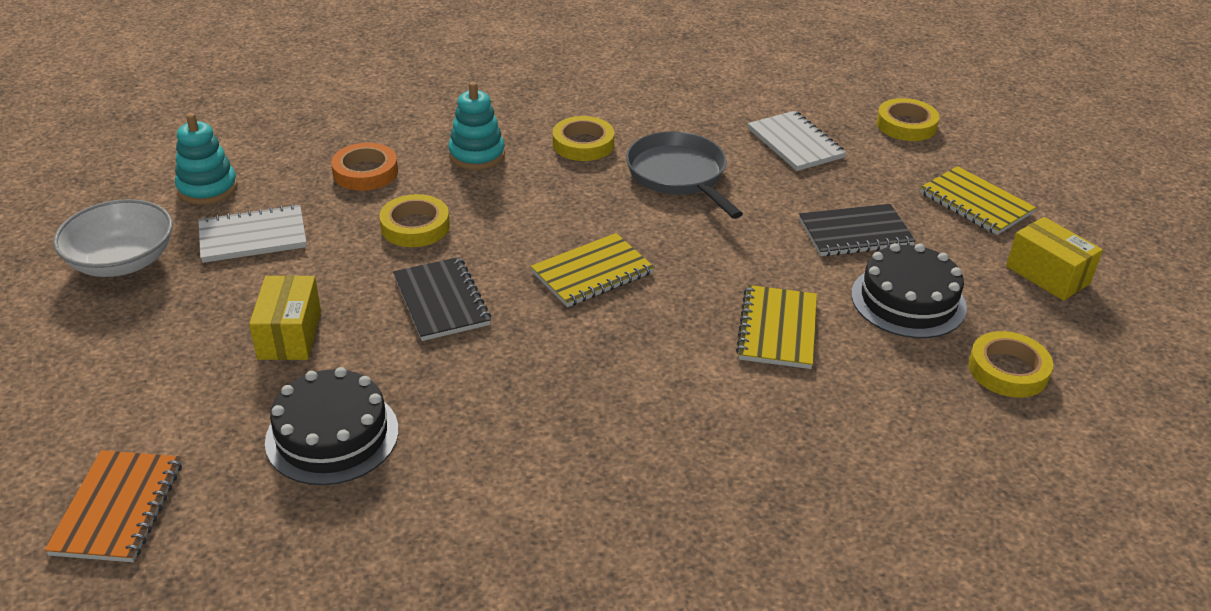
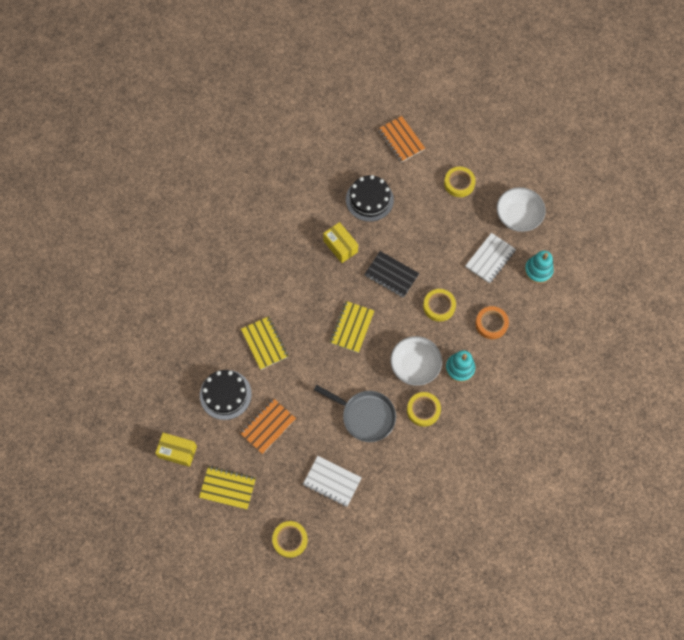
camera: 145 degrees right, 30 degrees up
yellow box [249,275,321,360] -> yellow box moved to [323,222,358,263]
black notebook [799,204,916,256] -> orange notebook [240,398,296,454]
yellow tape [968,331,1053,398] -> yellow tape moved to [444,167,476,197]
none -> white bowl [391,336,442,386]

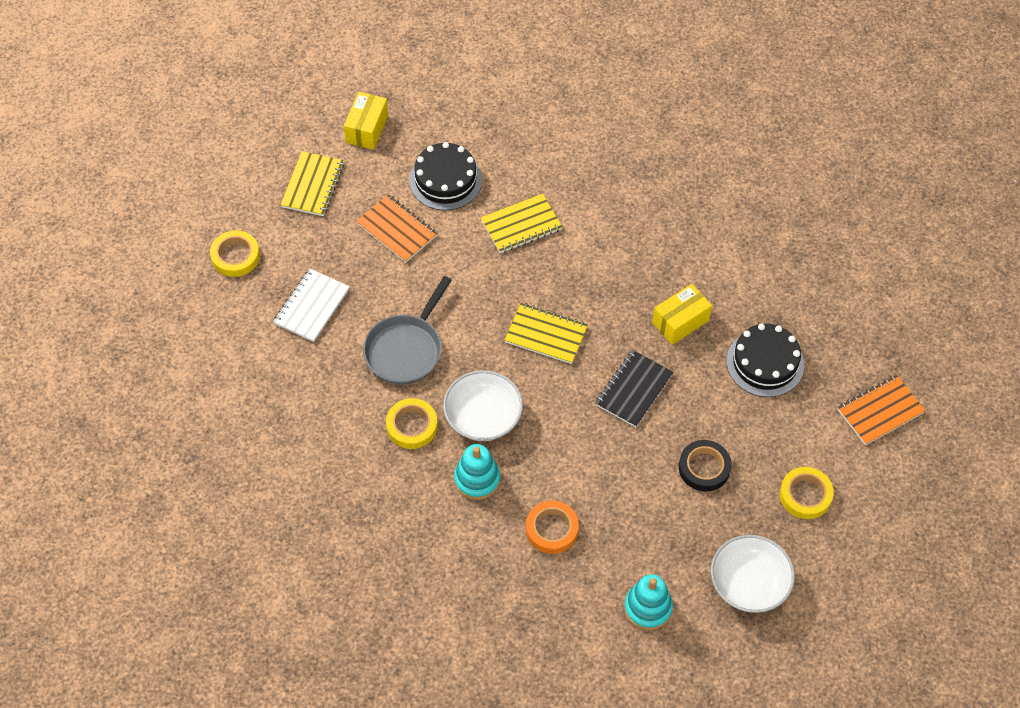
camera: 90 degrees right, 10 degrees down
yellow tape [423,289,456,321] -> none
white notebook [465,233,516,284] -> none
none -> black tape [679,440,732,492]

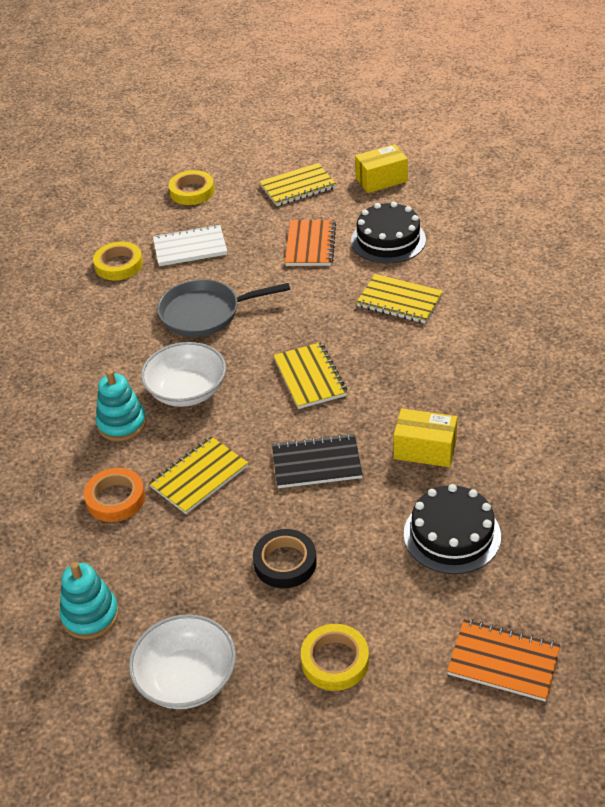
camera: 55 degrees right, 15 degrees down
yellow tape [386,398,437,449] -> yellow tape moved to [93,242,143,280]
none -> yellow notebook [149,436,248,514]

